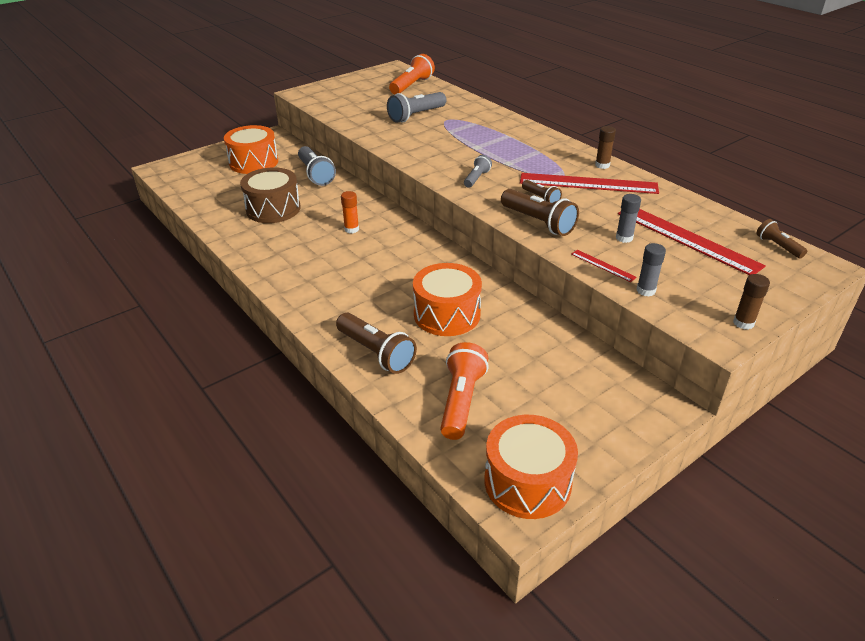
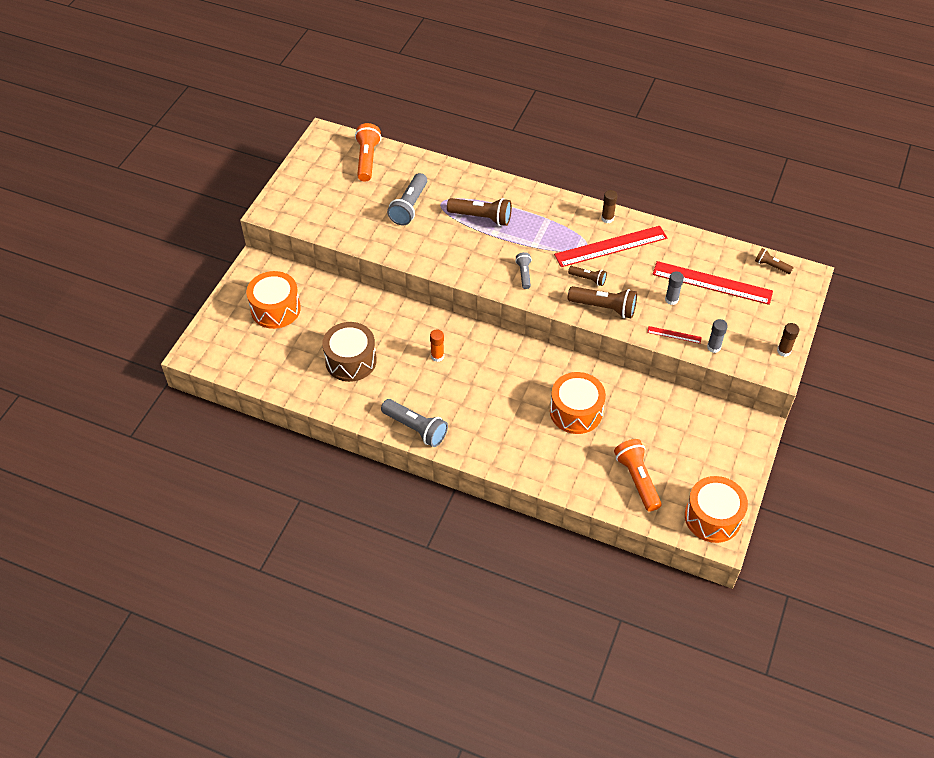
camera: 30 degrees left, 15 degrees up
grey flashlight [298,146,336,186] -> grey flashlight moved to [381,399,448,447]
brown flashlight [336,313,417,374] -> brown flashlight moved to [447,198,512,226]

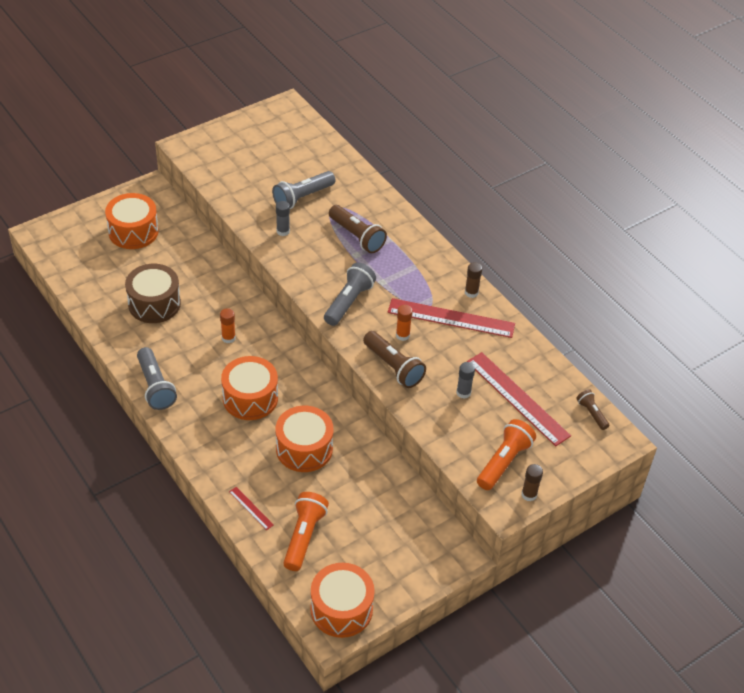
camera: 30 degrees right, 5 degrees down
orange flashlight [355,123,381,182] -> orange flashlight moved to [477,419,536,490]
grey flashlight [515,252,532,289] -> grey flashlight [324,262,376,326], size x1.76
brown flashlight [568,266,607,286] -> orange glue stick [396,305,413,341]
red ruler [647,326,702,344] -> red ruler moved to [229,487,274,530]
grey glue stick [707,319,728,353] -> grey glue stick moved to [276,201,290,236]
none -> orange drum [221,356,278,420]

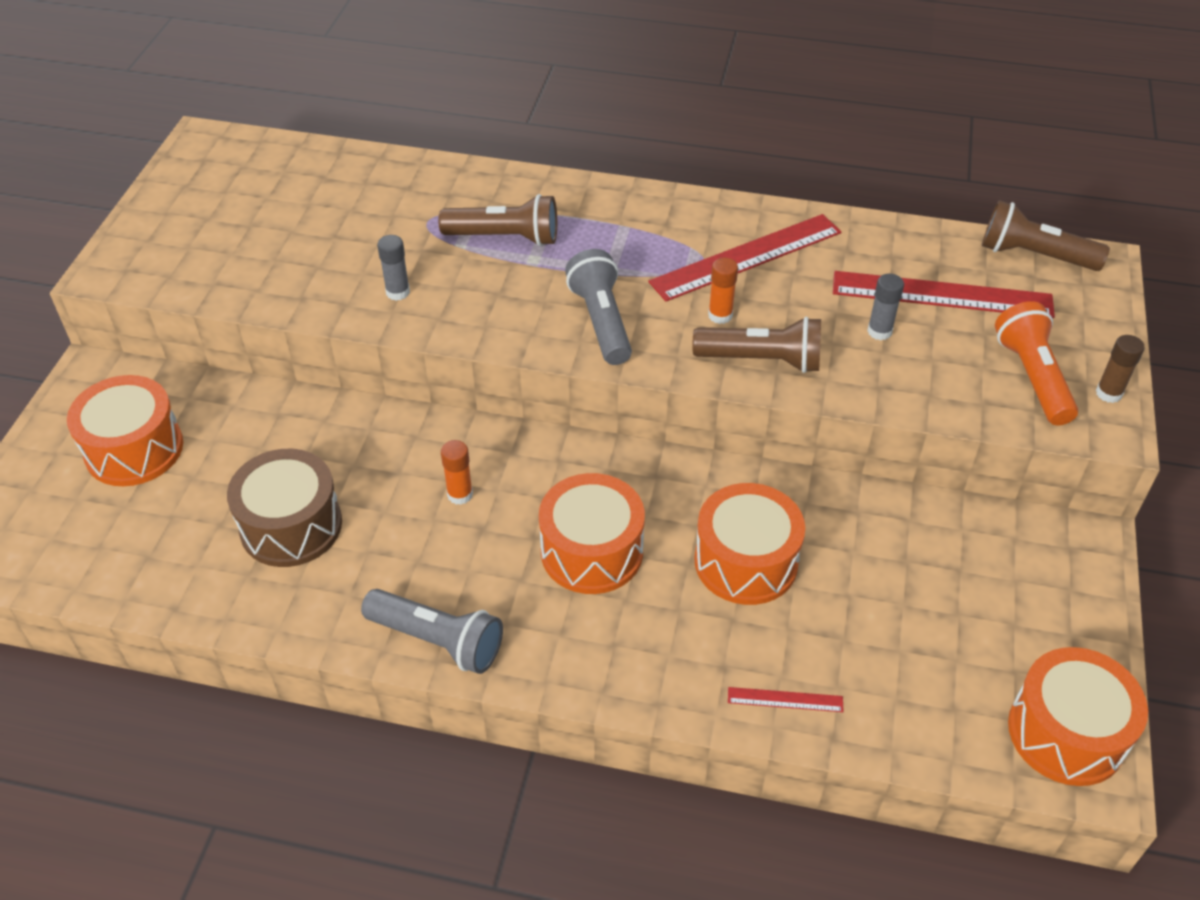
camera: 40 degrees left, 0 degrees up
grey flashlight [272,171,336,209] -> none
orange flashlight [283,492,329,571] -> none
brown glue stick [465,262,482,298] -> none
brown flashlight [576,389,609,430] -> brown flashlight [982,200,1110,271], size x1.76

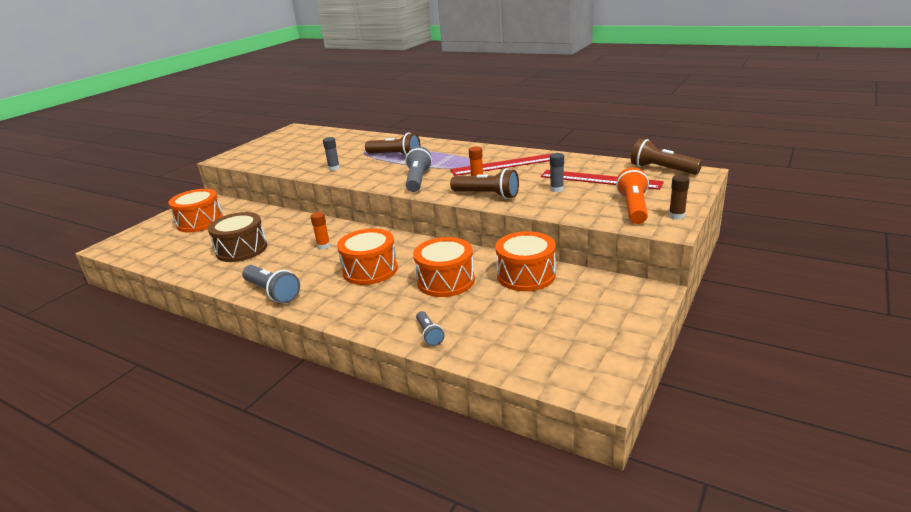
camera: 20 degrees right, 20 degrees down
red ruler [728,687,844,712] -> grey flashlight [416,311,444,346]
orange drum [1008,647,1148,786] -> orange drum moved to [496,231,556,291]

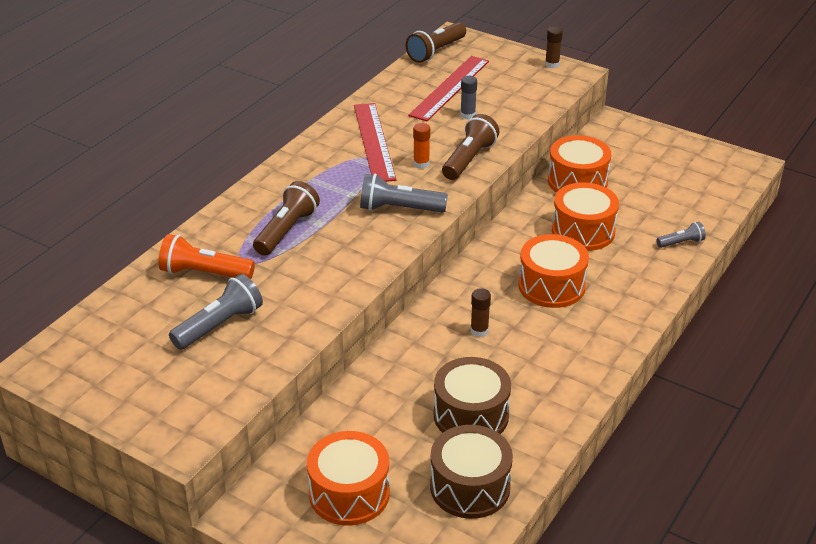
camera: 90 degrees left, 10 degrees up
grey flashlight [242,265,300,304] -> grey flashlight moved to [169,274,263,350]
orange glue stick [310,212,330,250] -> brown glue stick [471,288,491,337]
grey glue stick [323,137,340,171] -> none
orange flashlight [616,167,649,224] -> orange flashlight moved to [158,234,255,279]
none -> brown drum [430,425,513,519]

